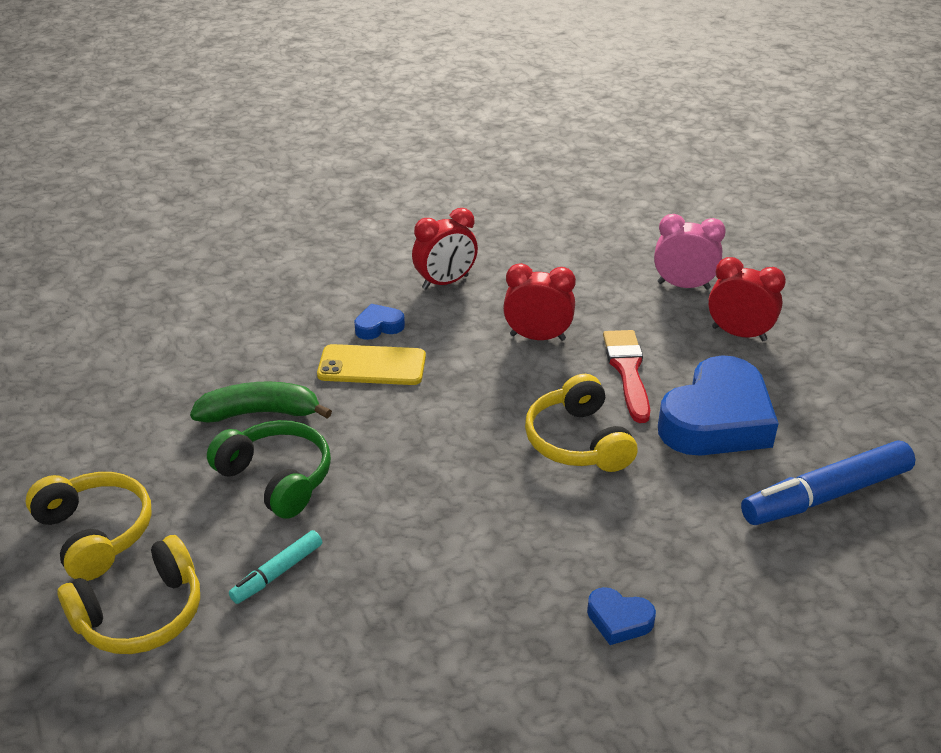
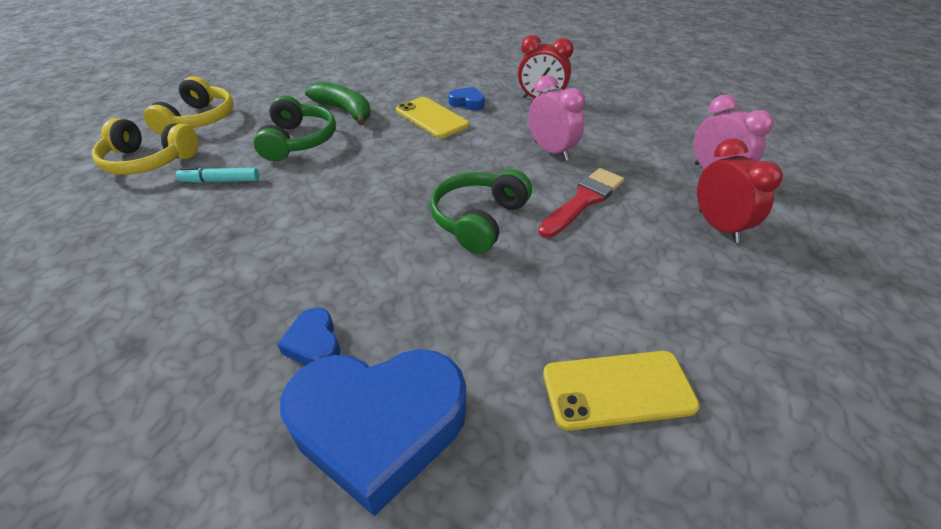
camera: 45 degrees right, 5 degrees up
red clock [503,263,576,341] -> pink clock [529,75,585,161]
yellow headphones [525,374,637,472] -> green headphones [430,169,532,254]
blue heart [658,355,779,456] -> blue heart moved to [280,349,466,516]
blue marker [741,440,915,525] -> yellow phone [543,351,700,431]

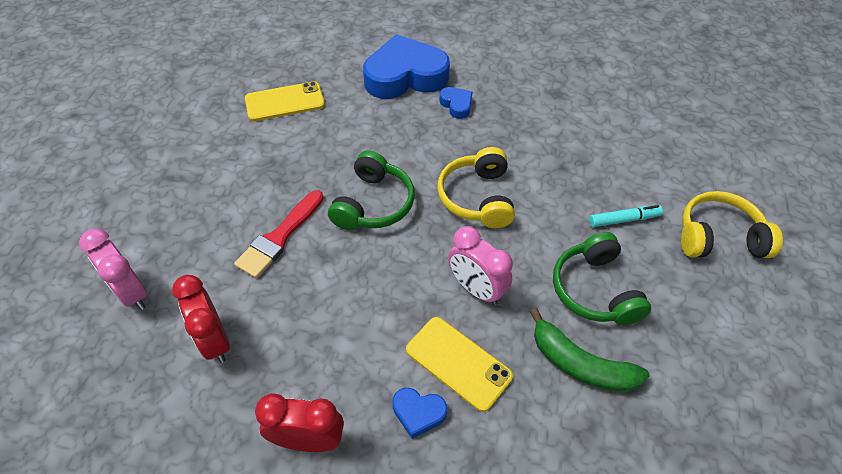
camera: 170 degrees right, 10 degrees up
yellow headphones [144,76,234,135] -> yellow headphones moved to [437,147,515,228]
pink clock [529,75,585,161] -> pink clock moved to [448,226,513,305]
red clock [697,139,783,243] -> red clock moved to [172,275,230,363]

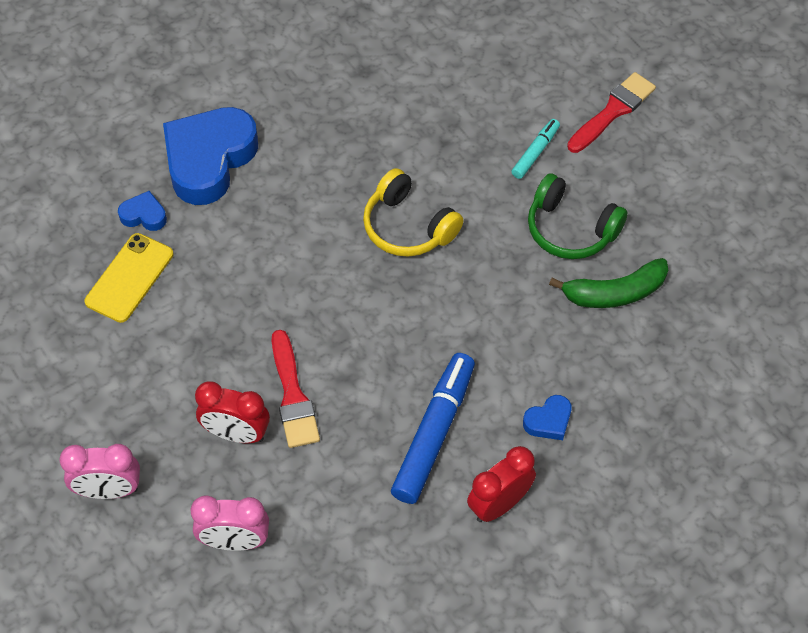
camera: 45 degrees left, 5 degrees up
red clock [172,275,230,363] -> red clock moved to [195,381,270,443]
green headphones [328,150,415,230] -> none
yellow phone [406,317,513,412] -> none
blue heart [439,87,472,119] -> blue heart moved to [118,191,167,231]
pink clock [448,226,513,305] -> pink clock moved to [59,444,140,499]
yellow headphones [681,191,783,258] -> red brush [567,72,656,153]
none -> blue marker [391,353,475,504]

